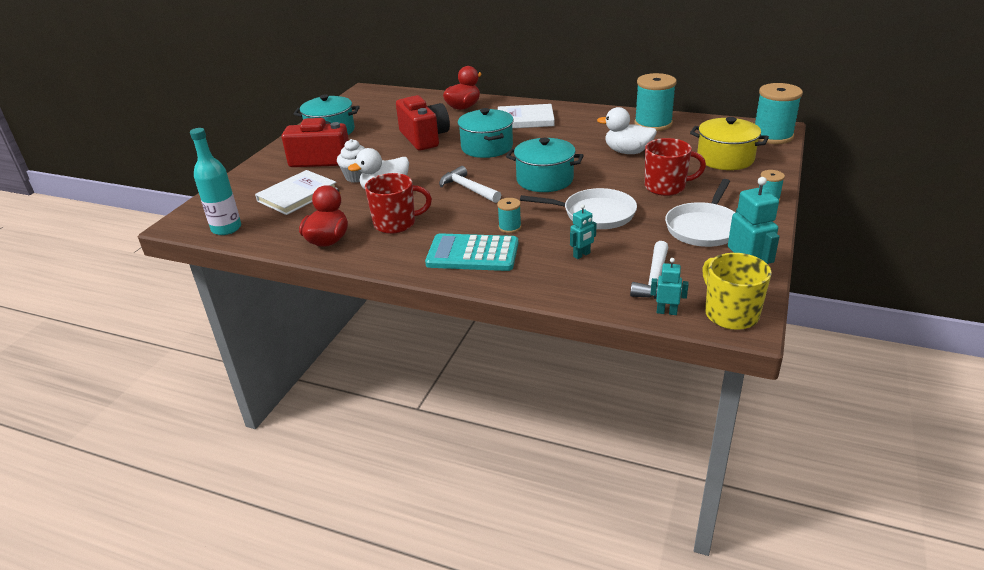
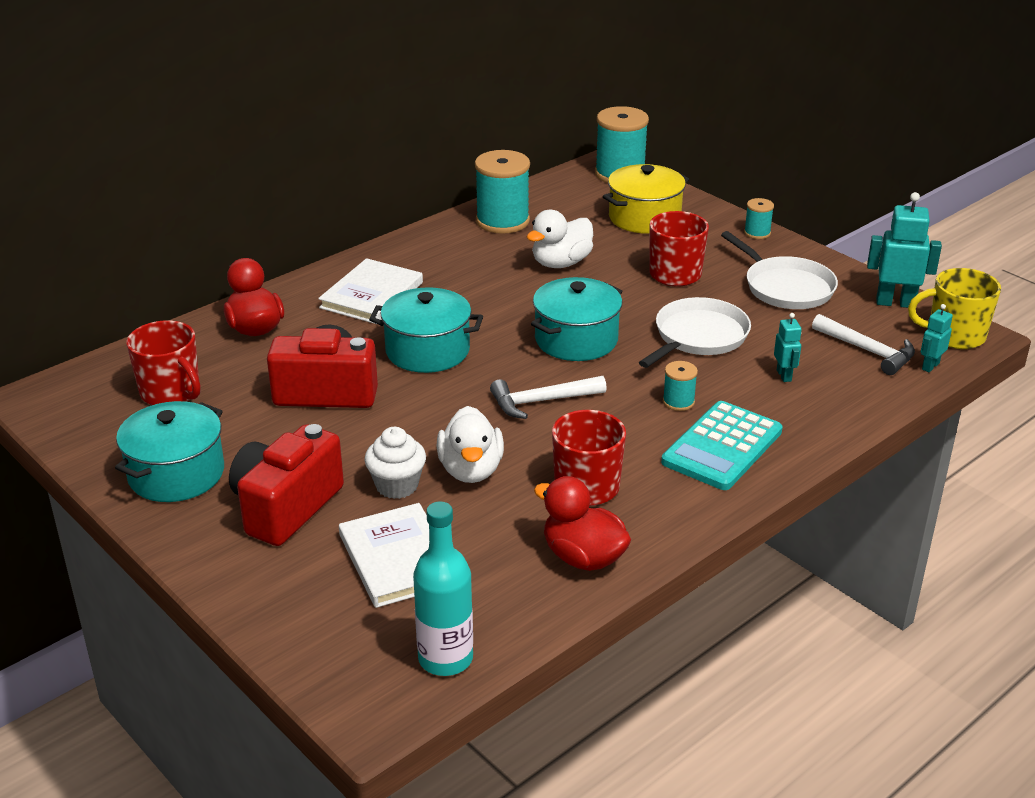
camera: 65 degrees left, 0 degrees up
none -> red mug [126,320,201,405]

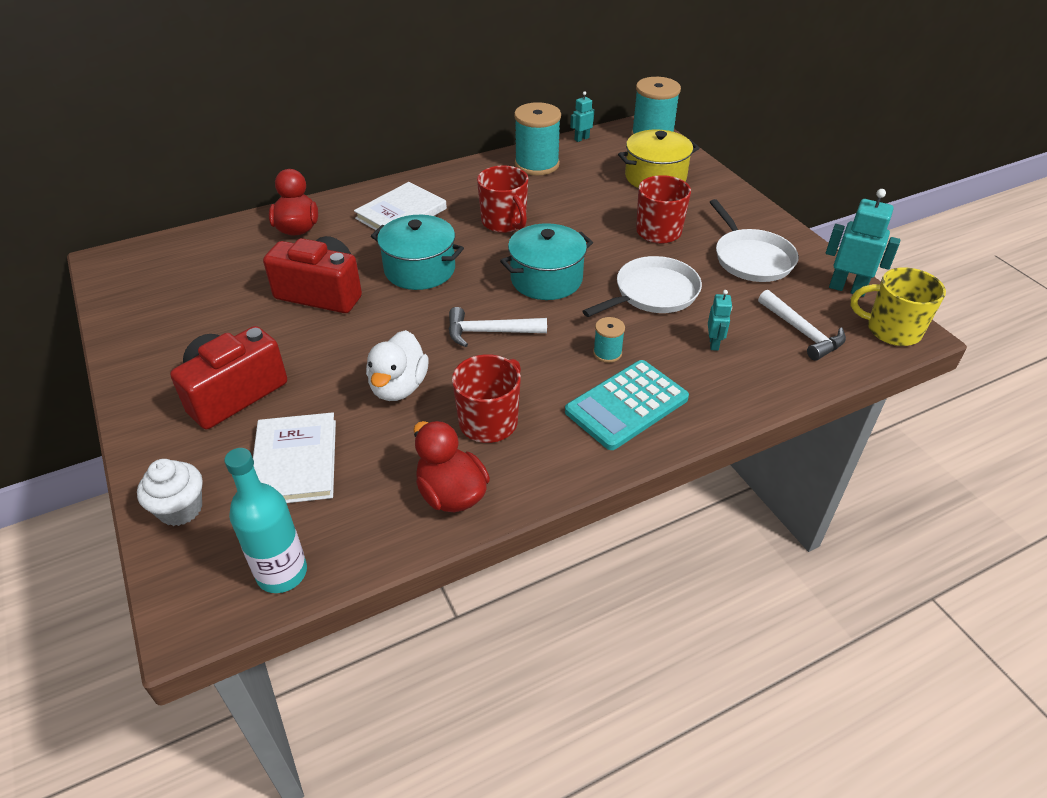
camera: 15 degrees right, 10 degrees up
turquoise pot [115,401,224,502] -> none
red mug [126,320,201,405] -> red mug moved to [477,165,528,233]
white cupcake [364,427,426,499] -> white cupcake moved to [137,459,203,526]
white duck [527,210,593,268] -> none
turquoise spool [744,198,774,239] -> none
turquoise robot [921,304,953,372] -> turquoise robot moved to [570,91,594,142]

